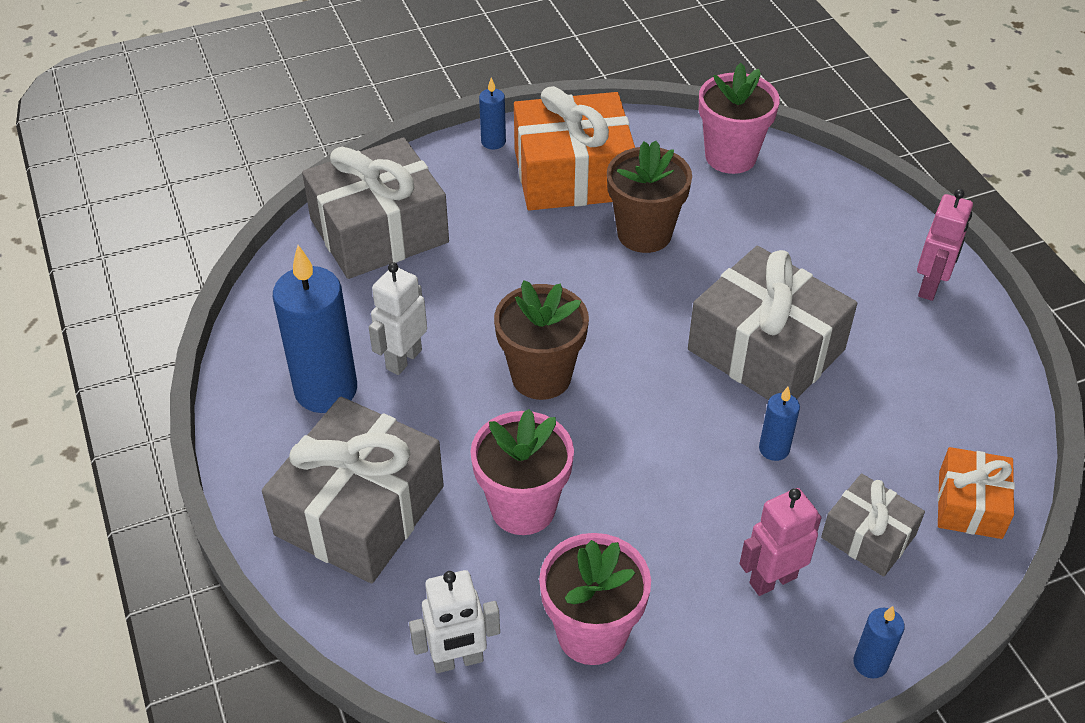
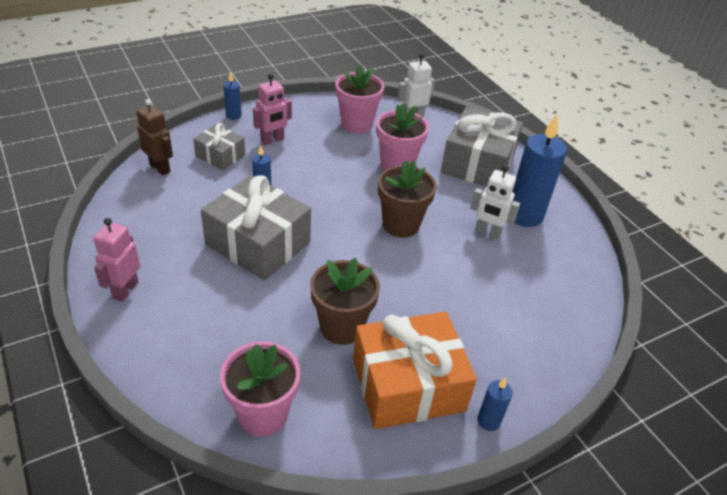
camera: 170 degrees right, 5 degrees down
grey gift [302,137,449,279] -> none
white robot [369,263,427,375] -> white robot turned 90 degrees clockwise [470,165,520,239]
orange gift [938,447,1015,539] -> brown robot [137,99,173,176]

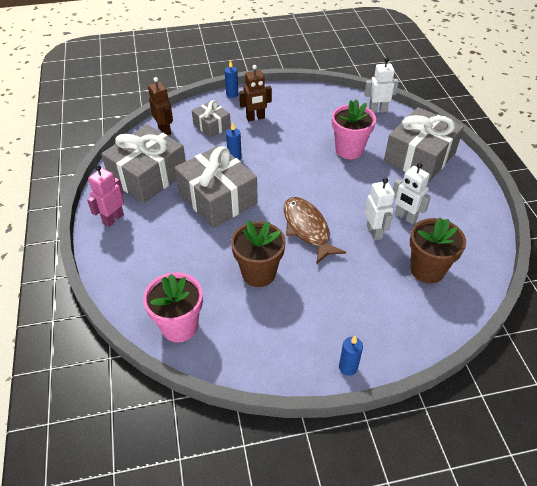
camera: 20 degrees right, 5 degrees up
pink robot [253,74,292,145] -> brown robot [239,65,272,121]
pink flower pot [335,64,384,133] -> none
orange gift [353,312,477,429] -> none
brown flower pot [378,160,437,238] -> brown flower pot moved to [410,217,466,284]
blue candle [512,114,567,227] -> none
none -> grey gift [101,124,186,203]
none -> brown fish [284,197,346,264]
none -> white robot [365,178,395,240]

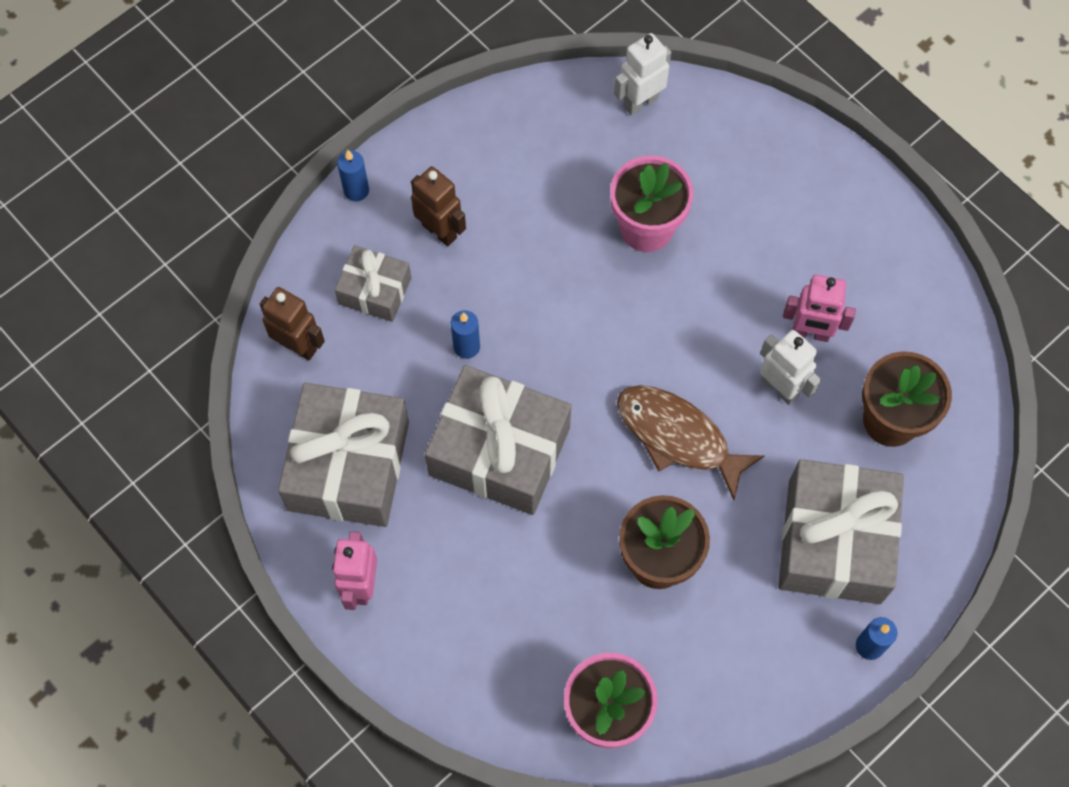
camera: 30 degrees left, 20 degrees up
brown robot [239,65,272,121] -> brown robot turned 90 degrees counterclockwise [411,166,466,246]
grey gift [384,107,464,182] -> grey gift moved to [778,459,904,604]
white robot [393,163,431,224] -> pink robot [783,275,856,342]

